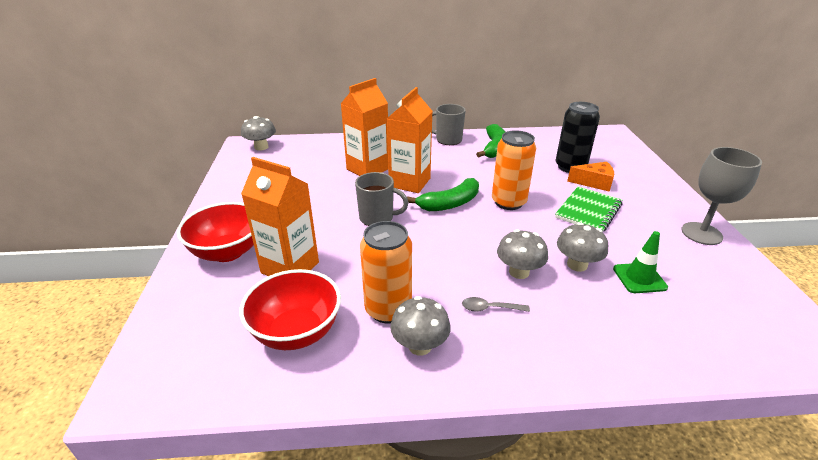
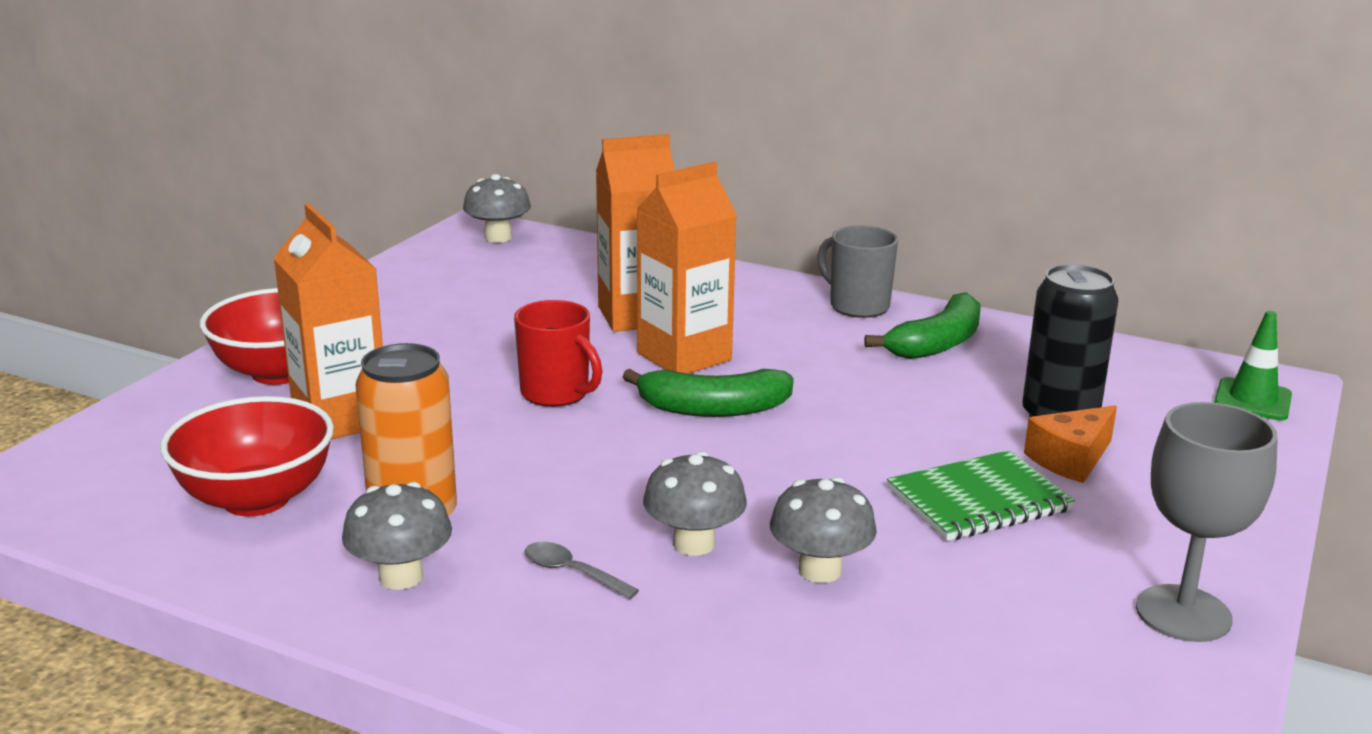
camera: 30 degrees right, 10 degrees down
grey mug [355,172,408,226] -> red mug [514,300,603,407]
orange can [492,130,536,210] -> none
orange cheese [567,162,614,192] -> orange cheese turned 105 degrees clockwise [1024,405,1117,483]
green traffic cone [613,231,668,293] -> green traffic cone moved to [1214,311,1292,421]

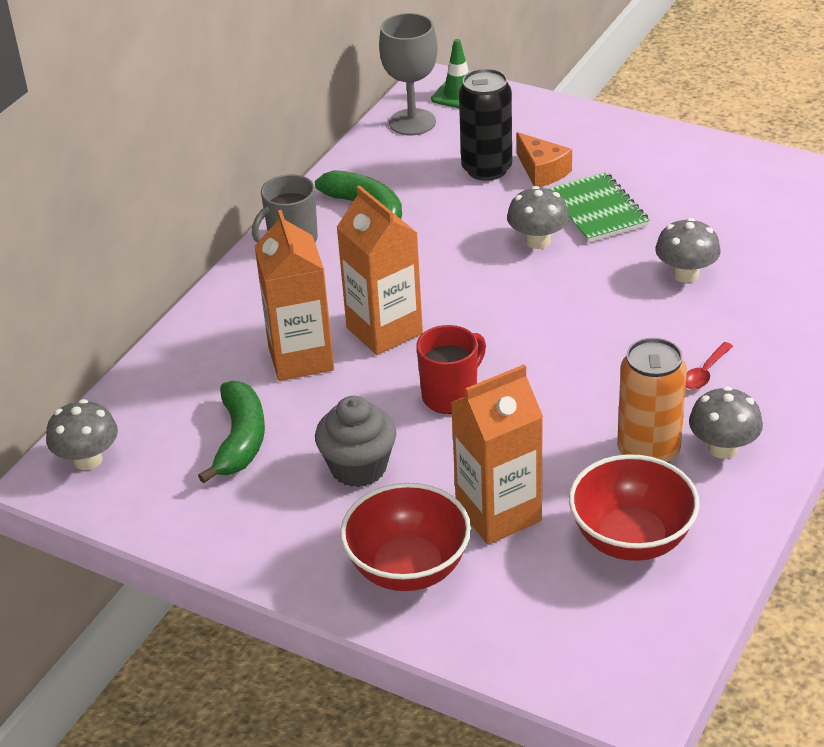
camera: 85 degrees left, 15 degrees up
grey spoon [525,542,639,599] -> red spoon [686,342,733,390]
green banana [622,369,794,417] -> green banana moved to [198,381,265,483]
grey mushroom [643,451,747,556] -> grey mushroom moved to [507,186,569,249]
grey goblet [1136,402,1278,642] -> grey goblet moved to [379,13,438,135]
none -> grey cupcake [315,396,396,487]

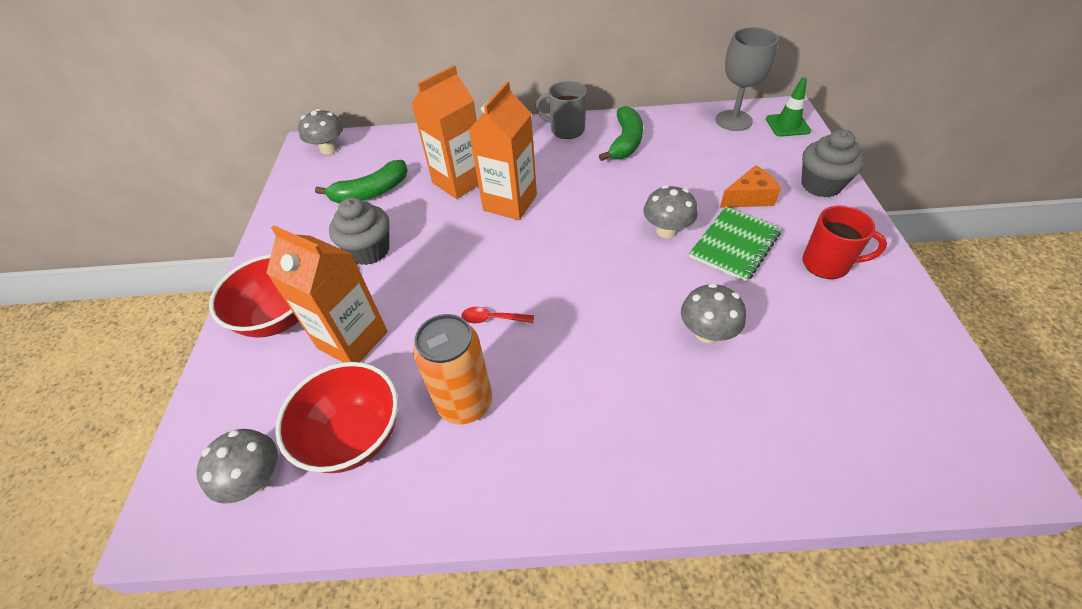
camera: 60 degrees right, 10 degrees up
red mug [416,325,486,414] -> red mug moved to [803,206,887,279]
black can [459,69,512,181] -> none
orange cheese [517,132,572,187] -> orange cheese turned 135 degrees counterclockwise [720,165,781,208]
red spoon [686,342,733,390] -> red spoon moved to [461,307,534,323]
grey mushroom [689,386,763,459] -> grey mushroom moved to [196,429,278,504]
none -> grey cupcake [802,129,864,197]

